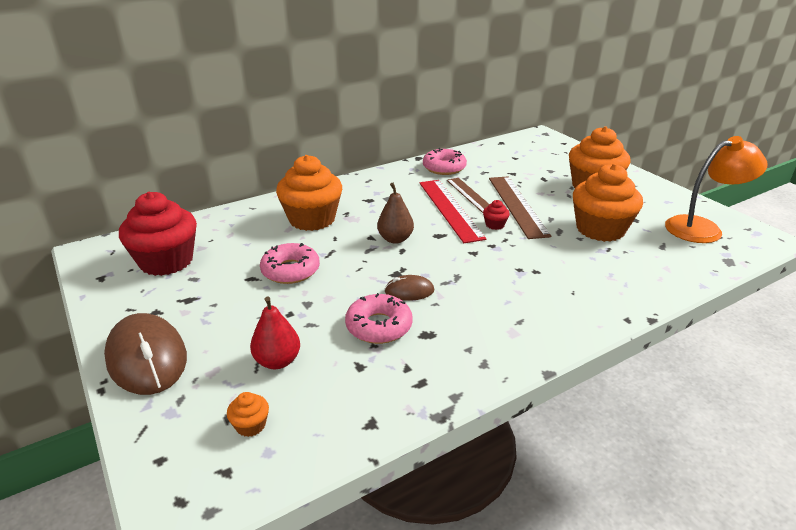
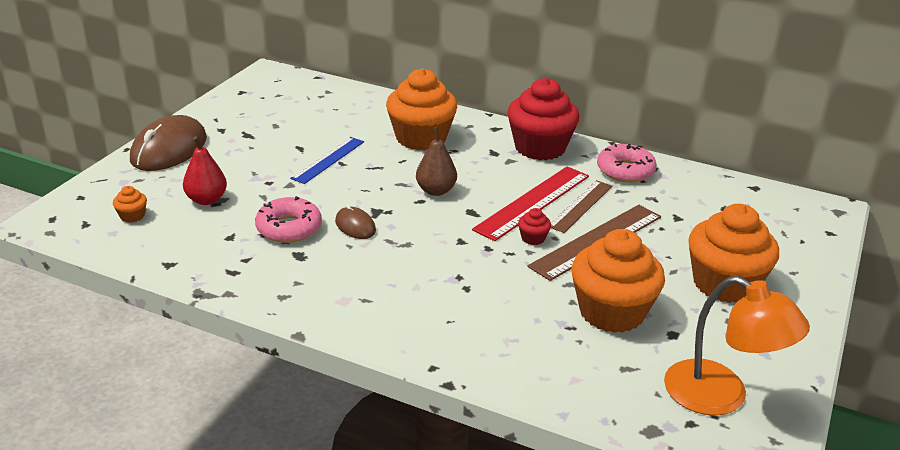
camera: 55 degrees right, 0 degrees up
red cupcake [119,192,197,276] -> red cupcake moved to [507,78,579,160]
pink donut [260,243,320,284] -> blue ruler [290,137,364,184]

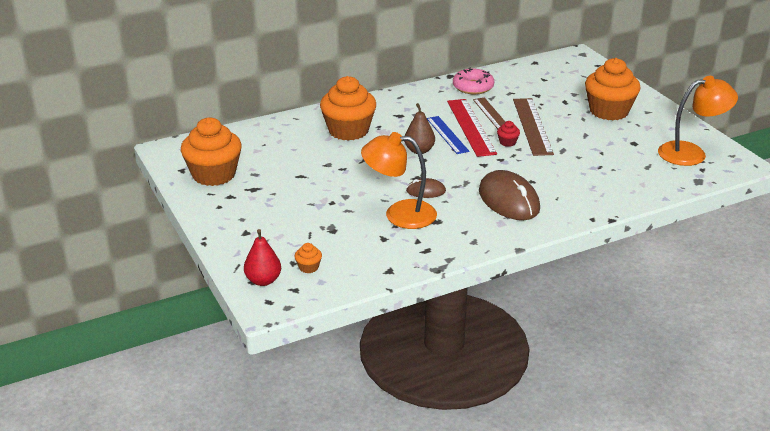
camera: 50 degrees left, 0 degrees up
brown mouse [130,115,207,171] -> brown mouse moved to [479,170,540,220]
red pear [183,136,227,205] -> red pear moved to [244,229,281,286]
pink donut [255,196,322,243] -> orange lamp [361,132,437,229]
blue ruler [290,137,364,184] -> blue ruler moved to [427,116,469,154]
red cupcake [507,78,579,160] -> none
orange cupcake [572,229,665,333] -> orange cupcake moved to [181,118,242,186]

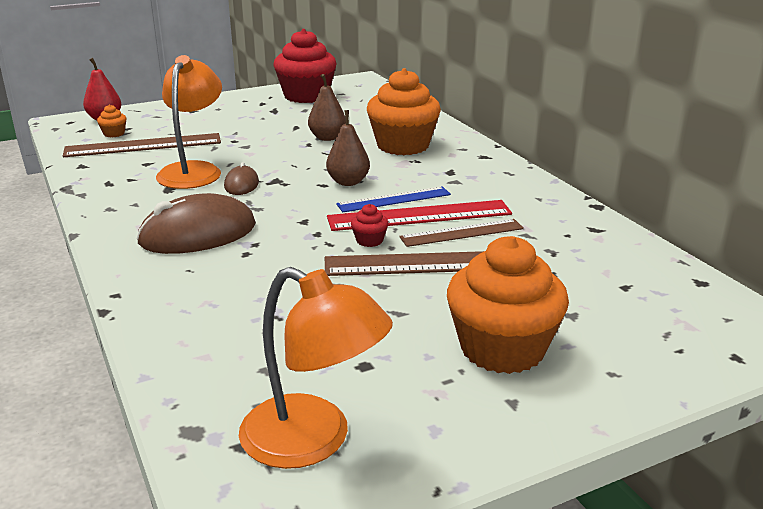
camera: 90 degrees right, 5 degrees down
orange cupcake [181,118,242,186] -> red cupcake [274,29,337,103]
pink donut [453,67,494,94] -> none
orange lamp [658,76,738,166] -> orange lamp turned 45 degrees counterclockwise [239,267,393,469]
none -> brown ruler [63,133,221,157]
none -> brown pear [308,74,346,141]

